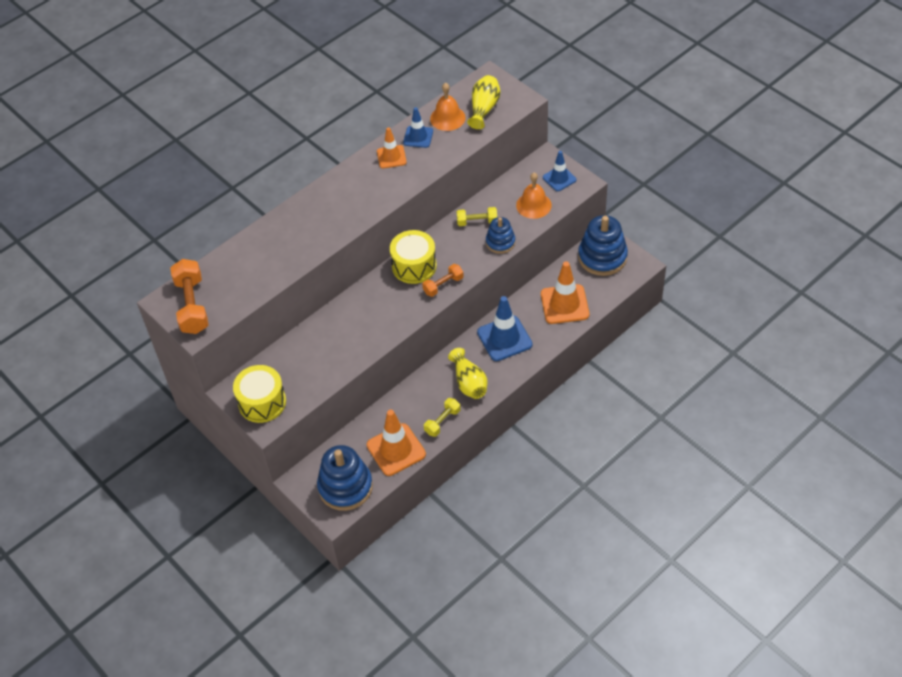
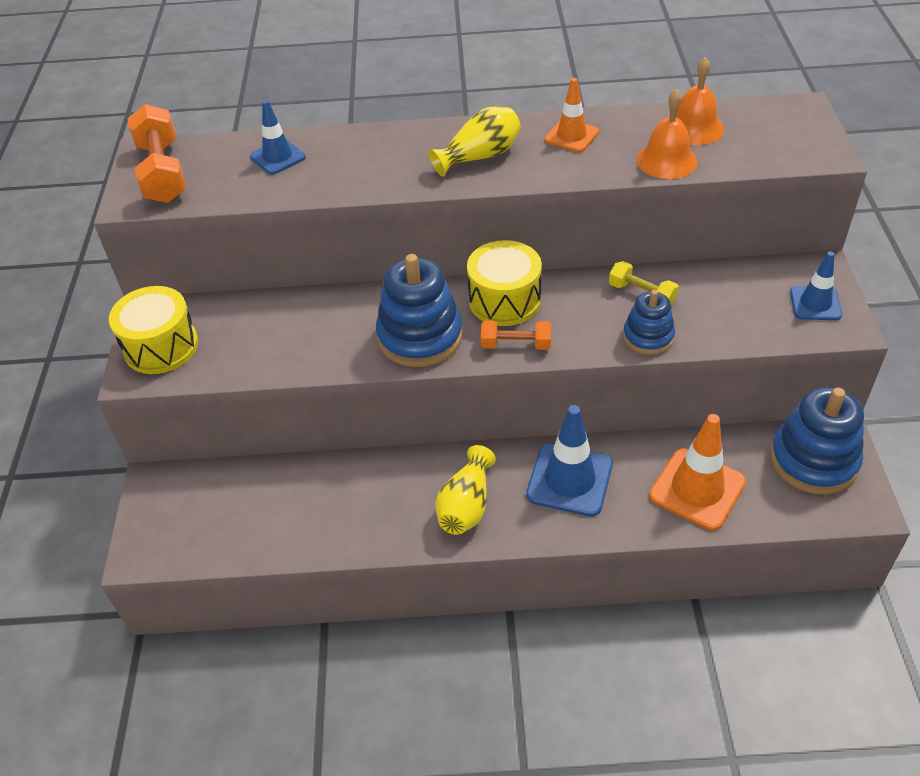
camera: 40 degrees right, 5 degrees down
orange dumbbell [170,259,208,334] -> orange dumbbell turned 45 degrees counterclockwise [128,104,186,203]
blue stacking toy [317,445,373,511] -> blue stacking toy moved to [376,254,463,367]
orange traffic cone [367,410,426,476] -> none
blue traffic cone [403,107,433,148] -> blue traffic cone moved to [250,100,306,175]
yellow dumbbell [424,398,461,437] -> none
yellow vase [467,75,501,129] -> yellow vase moved to [428,107,521,177]
orange bell [516,173,552,219] -> orange bell moved to [637,89,697,179]

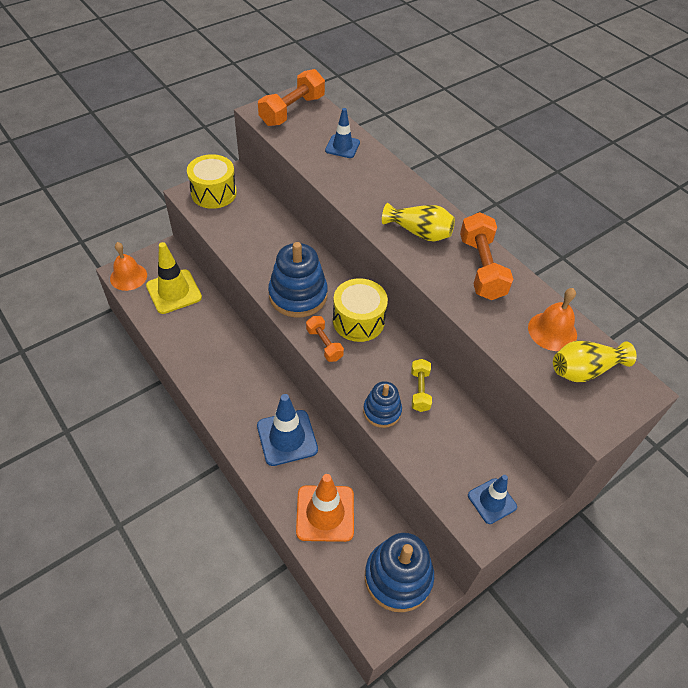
camera: 50 degrees right, 5 degrees up
yellow vase [435,445,496,535] -> yellow vase moved to [553,341,637,382]
orange traffic cone [544,78,599,152] -> orange dumbbell [460,212,513,300]
orange bell [637,89,697,179] -> orange bell moved to [110,242,147,291]
none -> yellow traffic cone [146,242,202,314]

